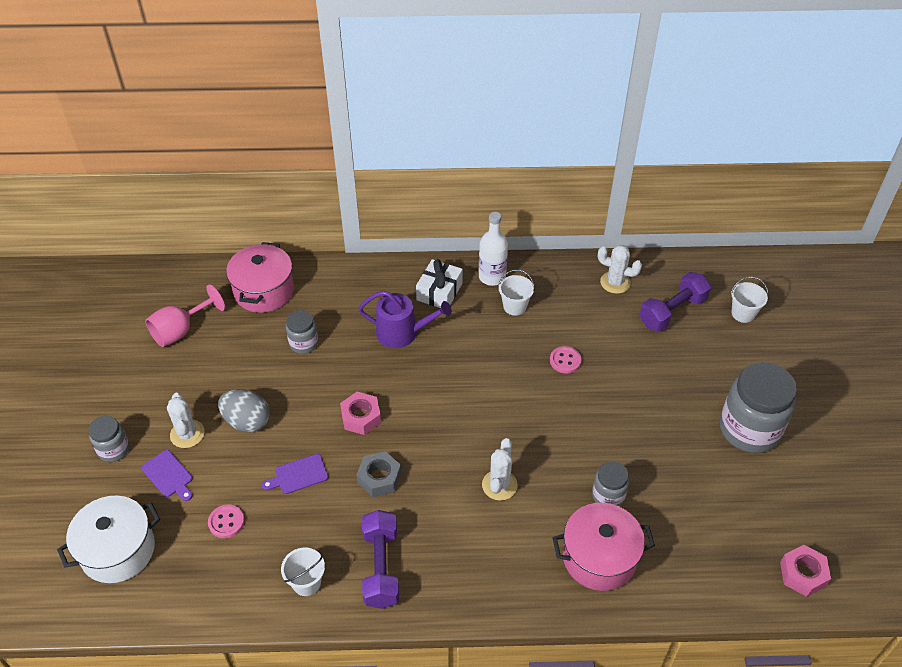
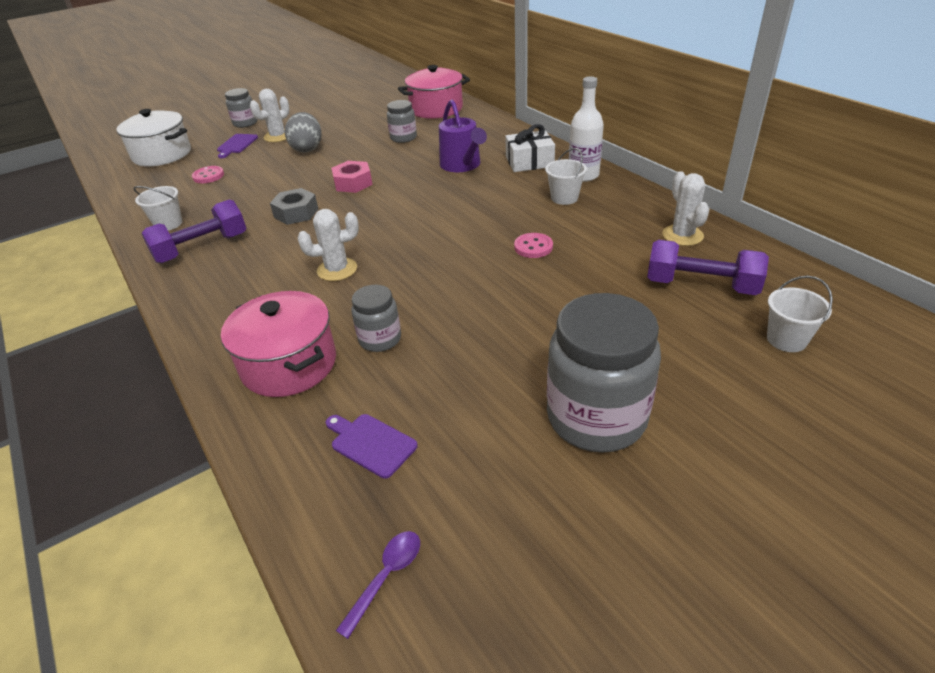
camera: 60 degrees right, 10 degrees down
pink goblet [145,284,225,347] -> none
purple cutting board [262,454,328,494] -> purple cutting board moved to [326,414,418,479]
pink nut [780,545,831,597] -> purple spoon [336,531,420,639]

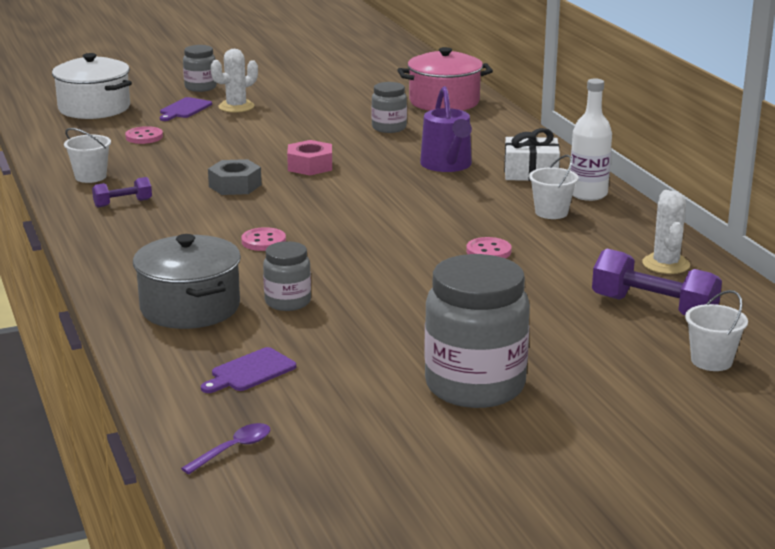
camera: 10 degrees right, 15 degrees down
purple dumbbell [142,200,247,263] -> purple dumbbell [92,177,152,207], size x0.55
pink pot [221,291,336,397] -> grey pot [133,234,241,329]
grey egg [285,112,322,152] -> none
white cactus [298,209,359,281] -> pink button [241,227,286,251]
purple cutting board [326,414,418,479] -> purple cutting board turned 90 degrees counterclockwise [201,347,296,393]

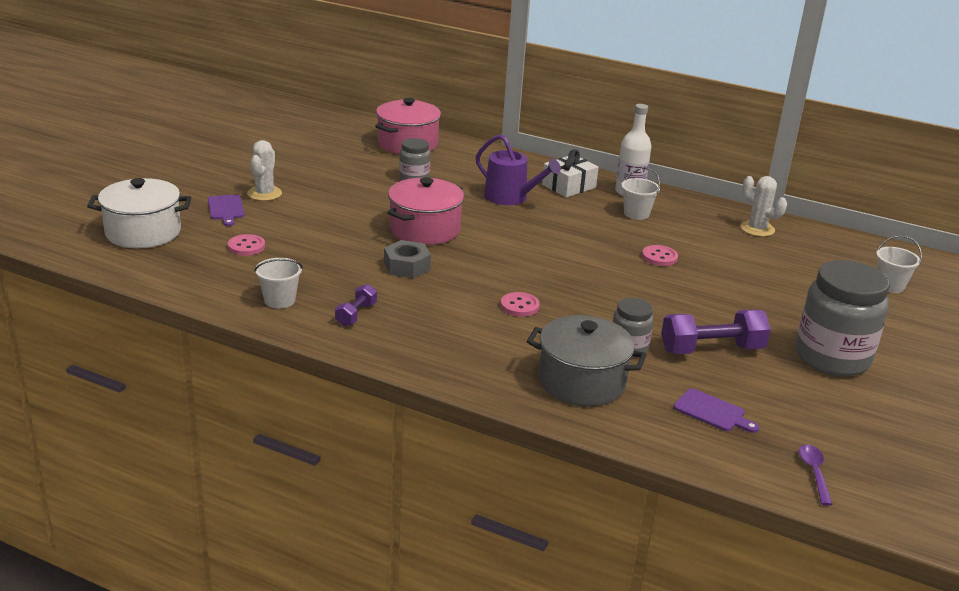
camera: 45 degrees left, 5 degrees up
grey jar [183,45,217,92] -> none
purple cutting board [201,347,296,393] -> purple cutting board turned 60 degrees counterclockwise [674,388,759,433]
pink nut [287,140,332,175] -> pink pot [387,177,464,245]
purple dumbbell [592,249,722,315] -> purple dumbbell moved to [661,309,771,354]

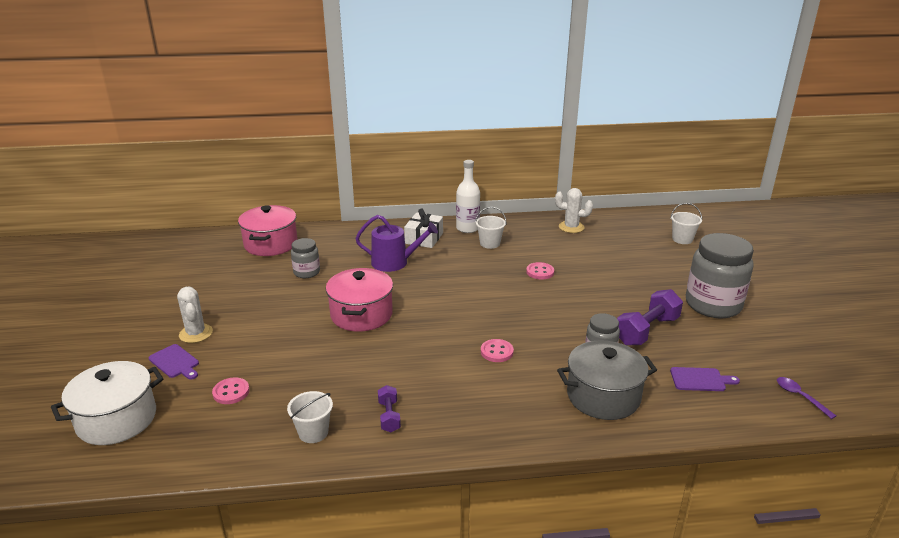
camera: 30 degrees left, 0 degrees up
grey nut [384,240,431,278] -> none

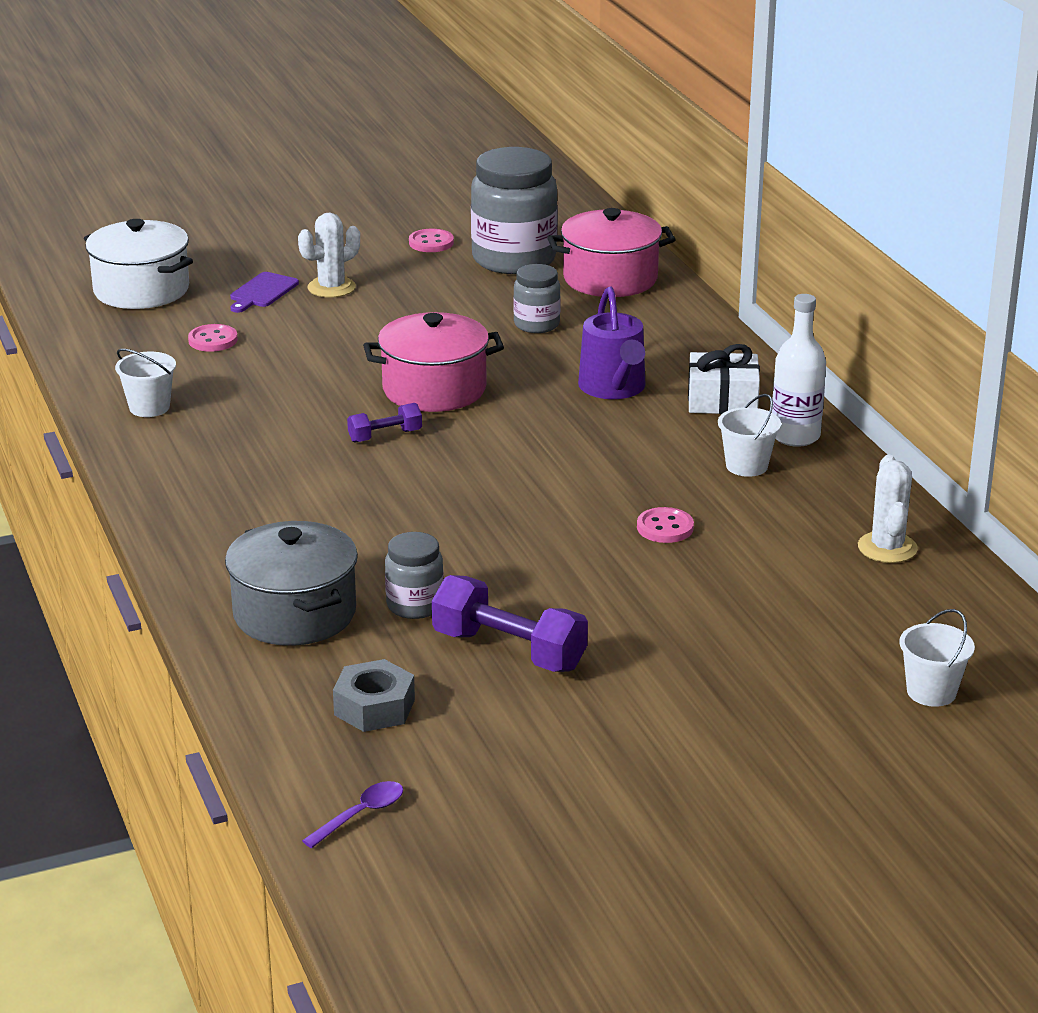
camera: 75 degrees right, 0 degrees up
purple dumbbell [378,385,401,432] -> purple dumbbell moved to [347,403,422,443]
pink button [481,339,514,362] -> pink button moved to [409,229,454,252]
purple cutting board [670,367,740,391] -> grey nut [333,659,415,732]
grey jar [686,233,754,318] -> grey jar moved to [471,147,558,274]

